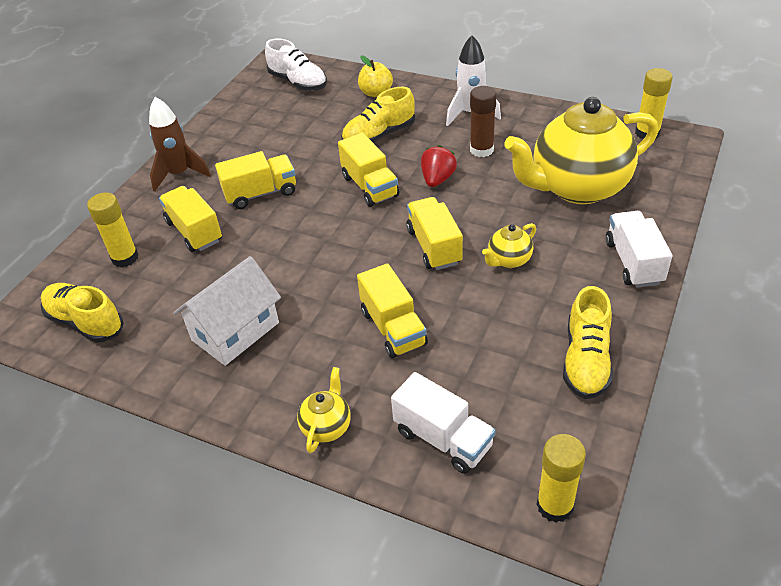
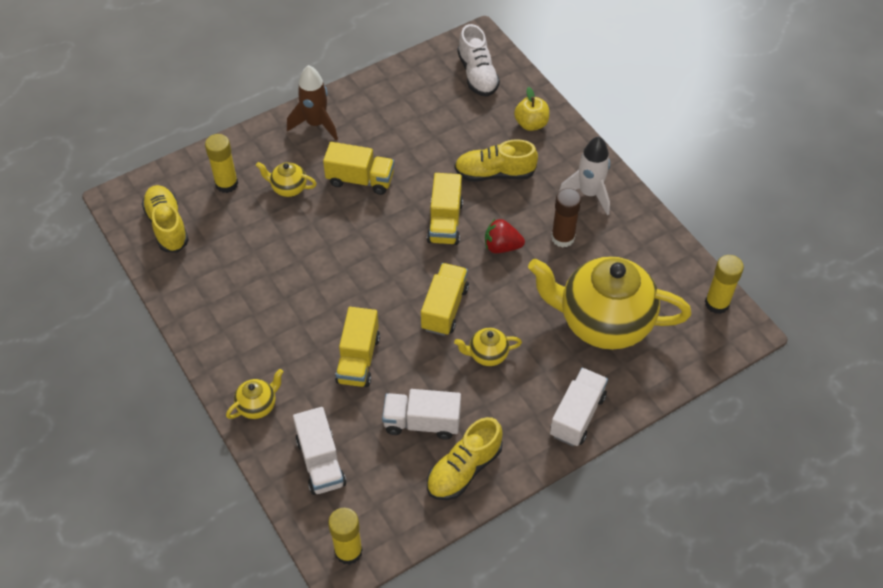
camera: 30 degrees right, 10 degrees up
yellow truck [159,186,222,252] -> yellow teapot [256,162,317,197]
white house [173,256,281,366] -> none
red strawberry [421,145,457,187] -> red strawberry turned 135 degrees counterclockwise [485,219,525,253]
none -> white truck [382,389,461,440]

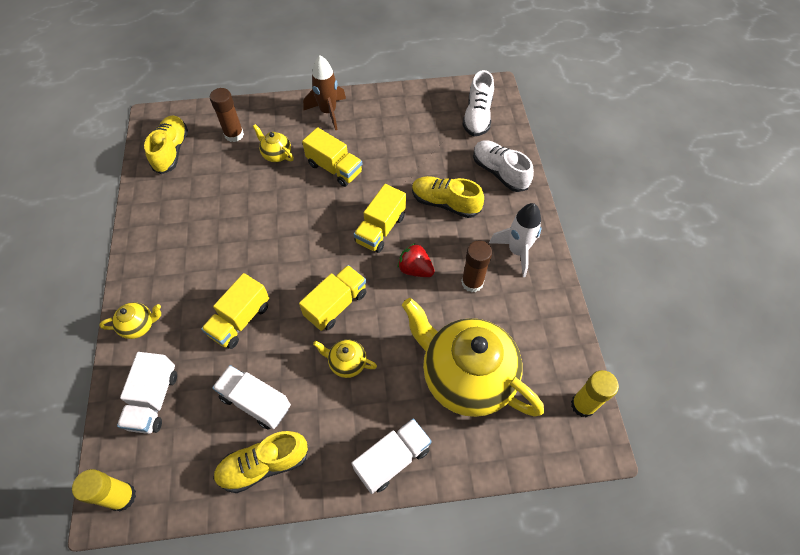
camera: 25 degrees right, 5 degrees up
yellow glue stick [205,134,238,193] -> brown glue stick [210,88,244,142]
yellow apple [514,87,549,131] -> white shoe [473,140,534,192]

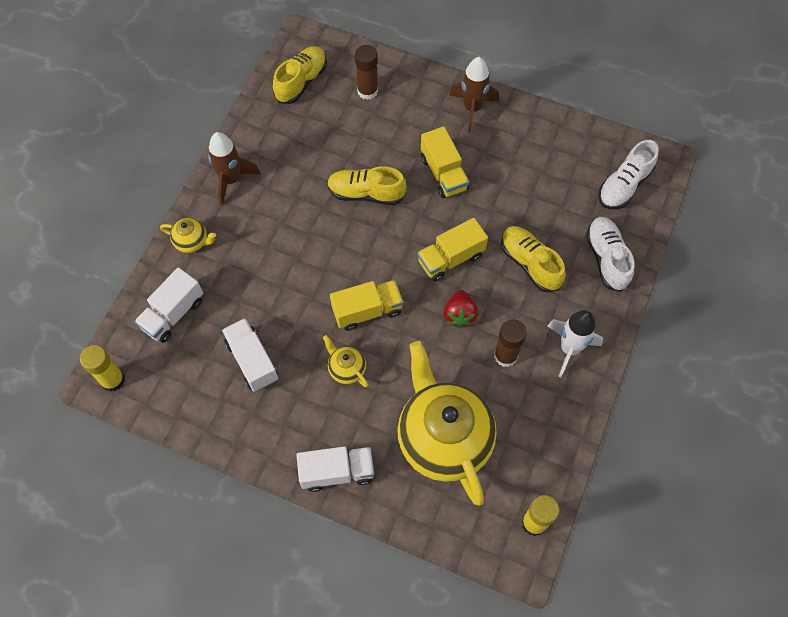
camera: 30 degrees right, 5 degrees up
yellow truck [201,273,269,349] -> none
yellow shoe [213,431,308,493] -> yellow shoe moved to [327,166,407,205]
yellow teapot [253,124,294,162] -> none
red strawberry [398,243,435,277] -> red strawberry turned 150 degrees counterclockwise [444,290,478,328]
none -> brown rocket [208,132,261,205]

